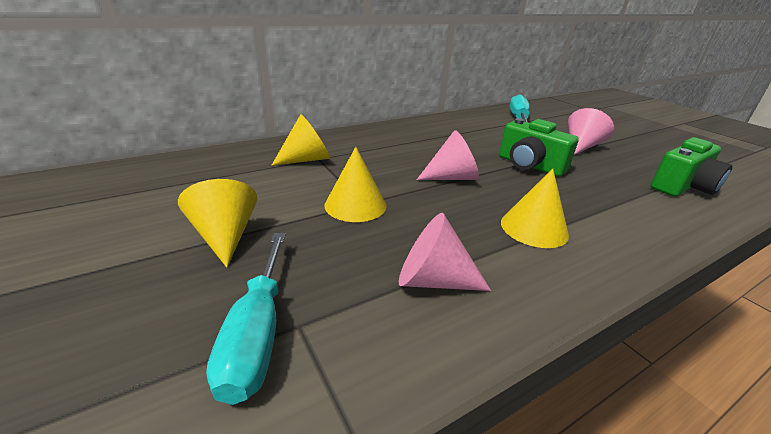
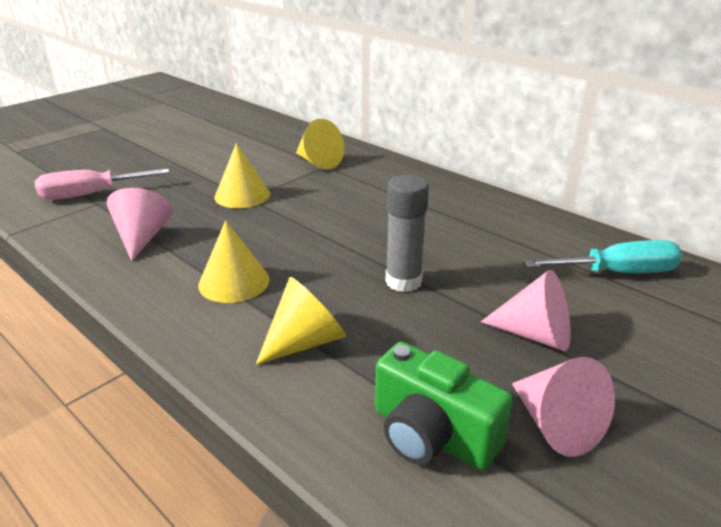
camera: 75 degrees right, 0 degrees up
yellow cone [178,179,257,268] -> yellow cone moved to [256,277,346,365]
turquoise screwdriver [206,233,286,405] -> pink screwdriver [35,169,169,200]
pink cone [417,130,479,180] -> pink cone moved to [512,357,615,457]
green camera [499,118,579,176] -> grey glue stick [386,175,429,292]

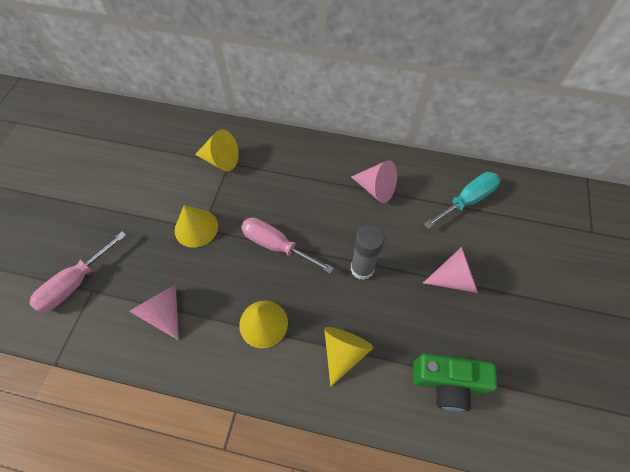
camera: 30 degrees left, 30 degrees up
pink cone [512,357,615,457] -> pink cone moved to [351,160,397,203]
none -> pink screwdriver [241,217,334,274]

